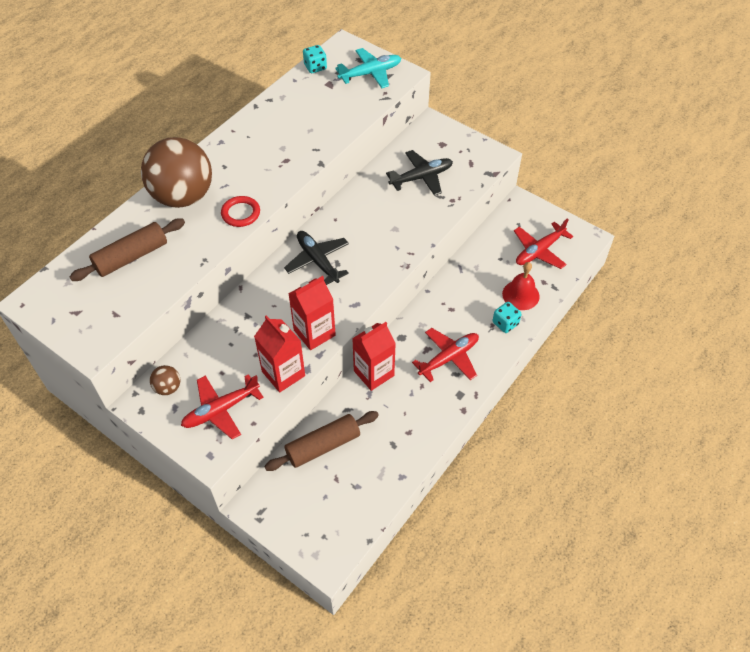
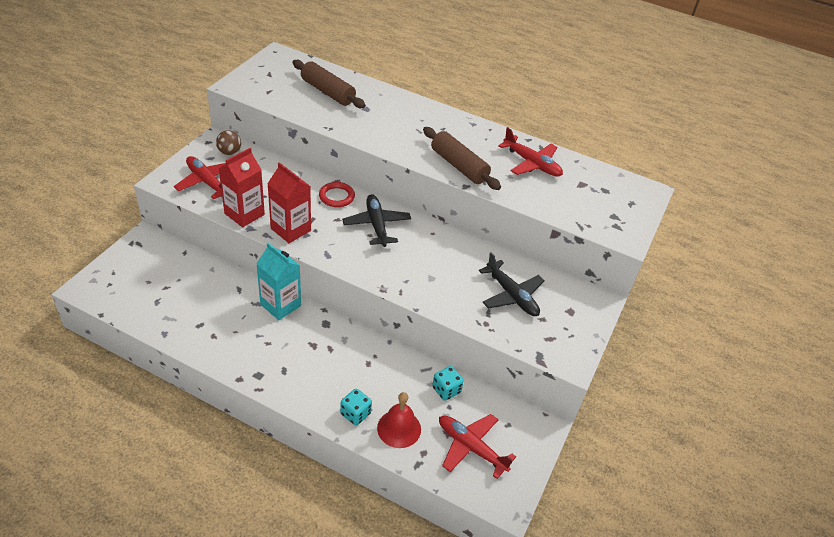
camera: 75 degrees right, 10 degrees down
brown ball [141,137,212,208] -> none
red ring [221,196,260,227] -> red ring moved to [319,182,355,207]
brown rolling pin [264,411,379,471] -> brown rolling pin moved to [423,127,501,190]
black plane [284,231,349,285] -> black plane turned 60 degrees counterclockwise [342,194,411,247]
turquoise dice [303,45,327,73] -> turquoise dice moved to [432,366,464,401]
turquoise plane [335,48,401,88] -> none
red carton [352,322,396,391] -> turquoise carton [256,243,301,320]
red plane [412,328,479,382] -> red plane moved to [498,127,563,177]

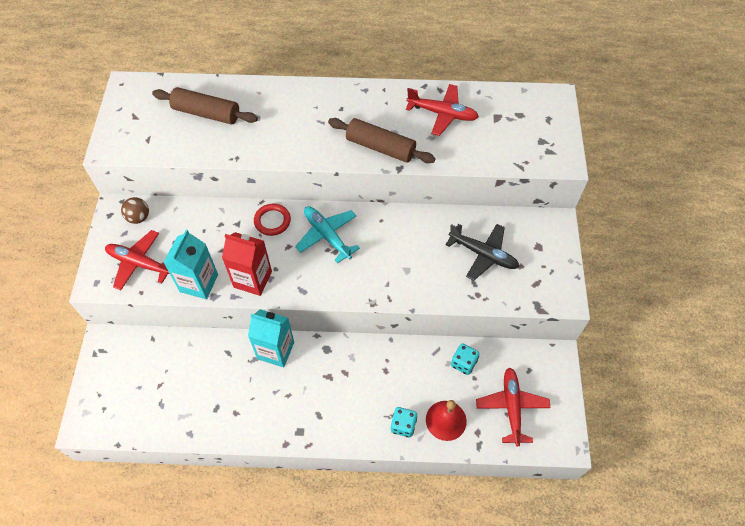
camera: 20 degrees left, 15 degrees up
red carton [219,148,265,227] -> turquoise carton [163,229,218,299]
black plane [342,194,411,247] -> turquoise plane [295,206,360,264]
red plane [439,414,516,479] -> red plane turned 75 degrees clockwise [476,367,551,446]

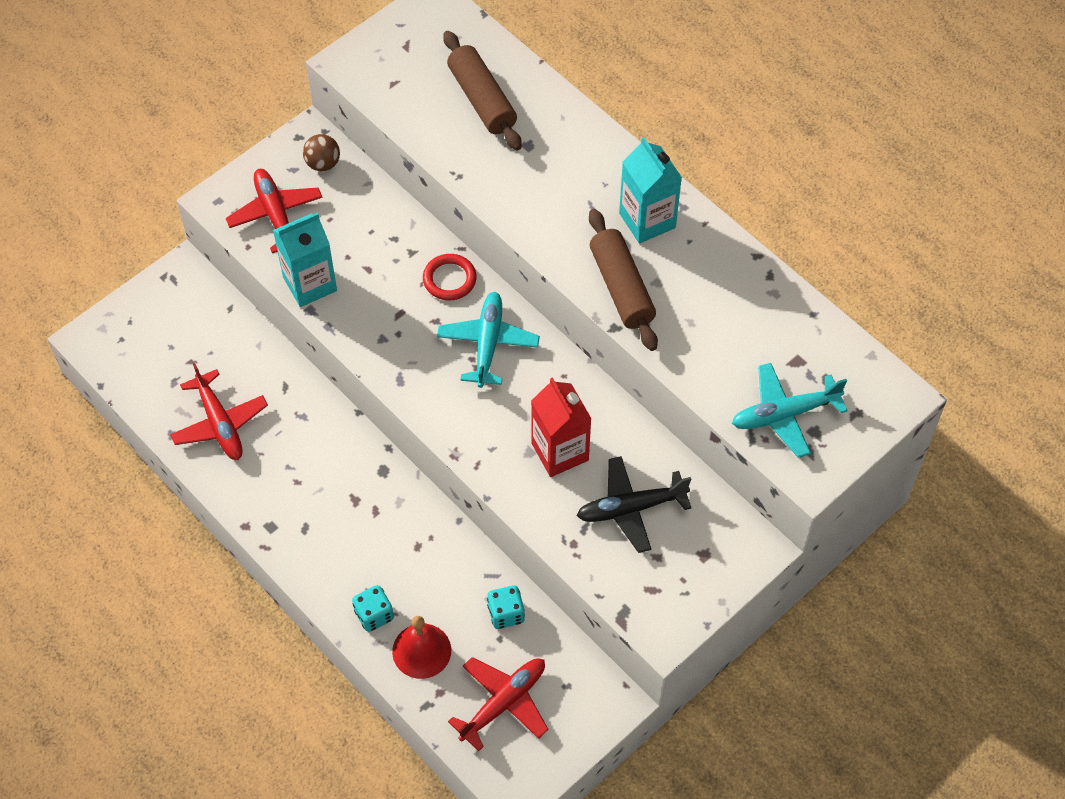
camera: 45 degrees right, 0 degrees up
red carton [222,232,272,296] -> red carton moved to [531,377,592,477]
turquoise carton [248,309,294,367] -> turquoise carton moved to [619,137,682,243]
red plane [406,84,479,136] -> red plane moved to [170,363,268,460]
black plane [446,224,519,280] -> black plane turned 90 degrees clockwise [577,456,691,553]
none -> turquoise plane [732,363,848,458]

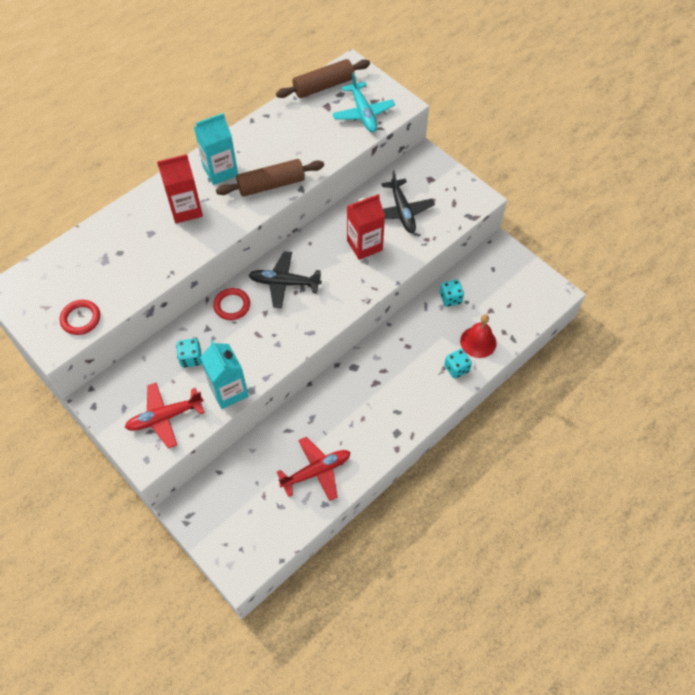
camera: 90 degrees left, 0 degrees up
brown ball [303,134,340,171] -> none
turquoise plane [437,292,540,388] -> black plane [249,251,322,308]
brown rolling pin [443,31,522,151] -> brown rolling pin moved to [276,59,370,98]
red plane [448,657,548,751] -> none
none -> red ring [60,300,100,335]
none -> red carton [157,154,203,224]
none -> turquoise dice [176,338,202,368]

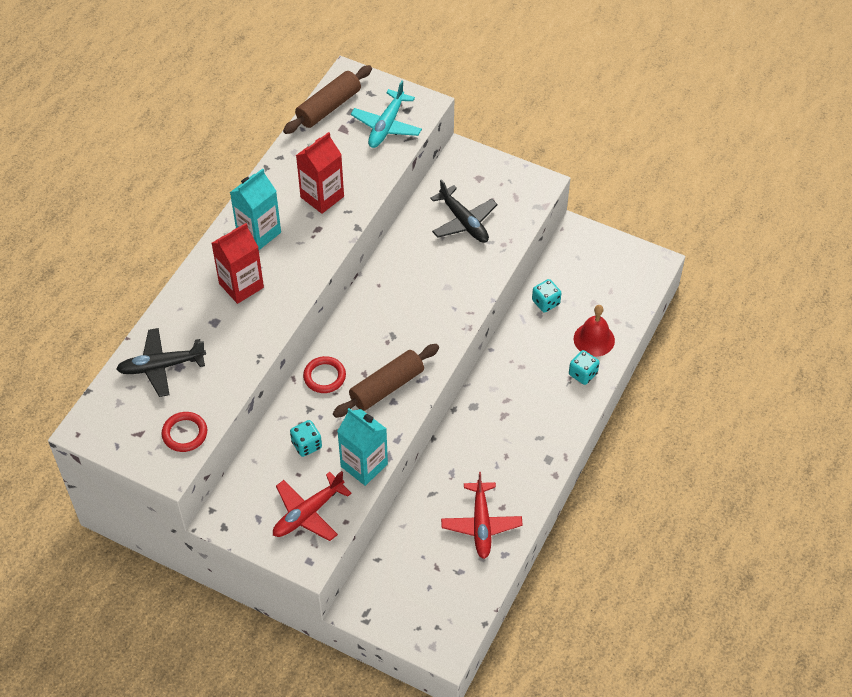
camera: 20 degrees left, 5 degrees down
brown rolling pin [216,159,324,197] -> brown rolling pin moved to [333,344,439,418]
black plane [249,251,322,308] -> black plane moved to [116,328,206,397]
red plane [277,437,351,501] -> red plane turned 135 degrees clockwise [441,472,523,559]
turquoise plane [332,72,395,132] -> turquoise plane turned 60 degrees clockwise [351,81,422,148]
red carton [347,194,385,260] -> red carton moved to [296,132,344,214]

